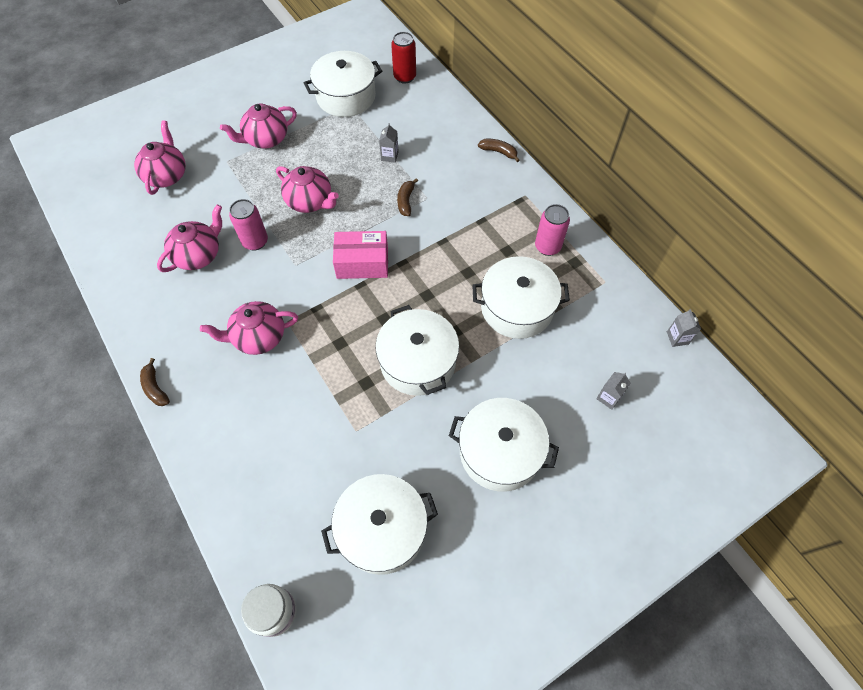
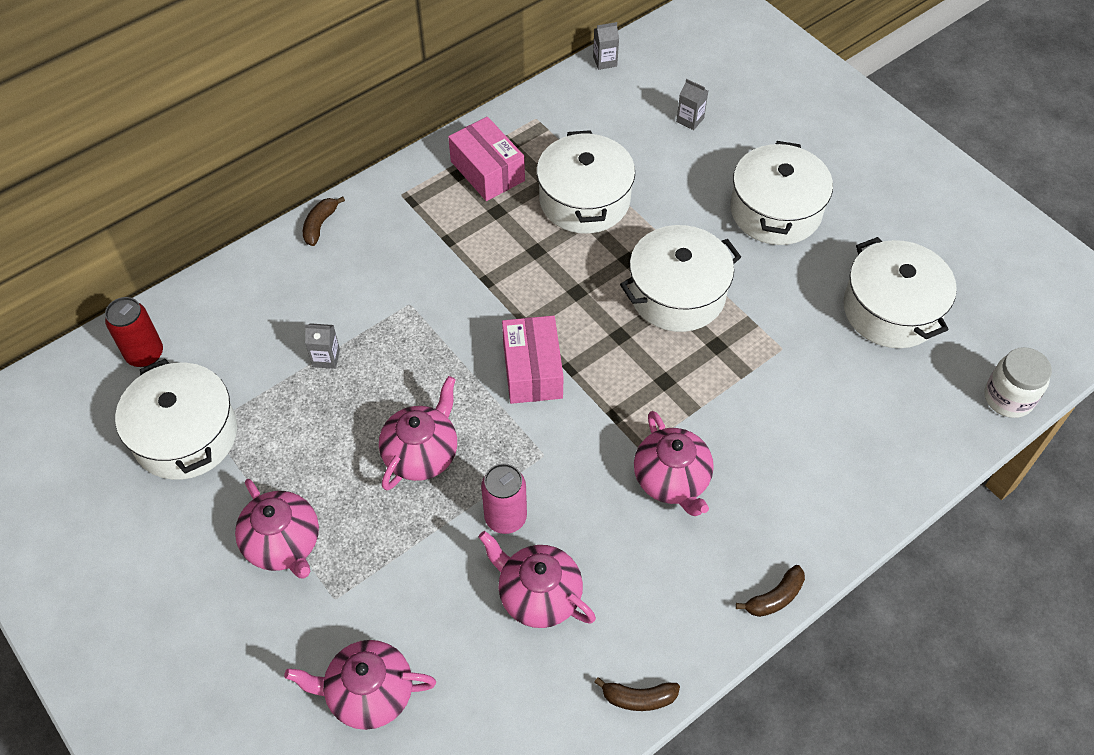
camera: 95 degrees left, 5 degrees down
brown banana [397,178,418,216] -> brown banana moved to [594,677,680,711]
pink can [535,204,570,256] -> pink box [448,117,525,201]

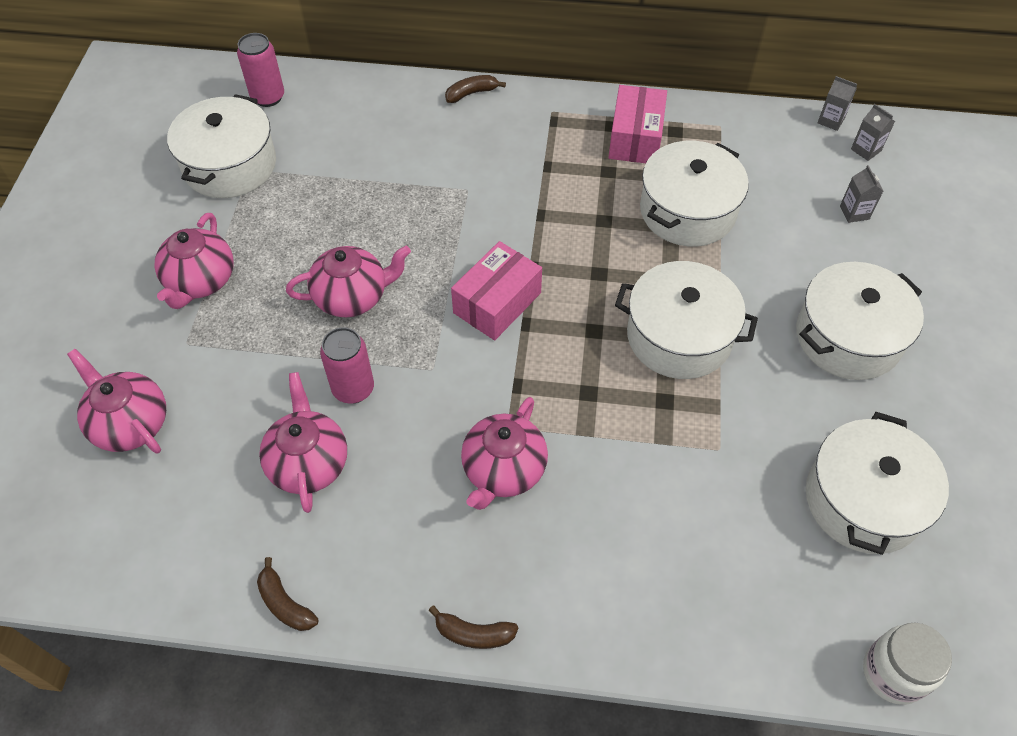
camera: 45 degrees right, 0 degrees up
red can [105,297,163,367] -> pink can [237,33,284,107]
grey carton [305,323,340,369] -> grey carton moved to [851,104,895,161]

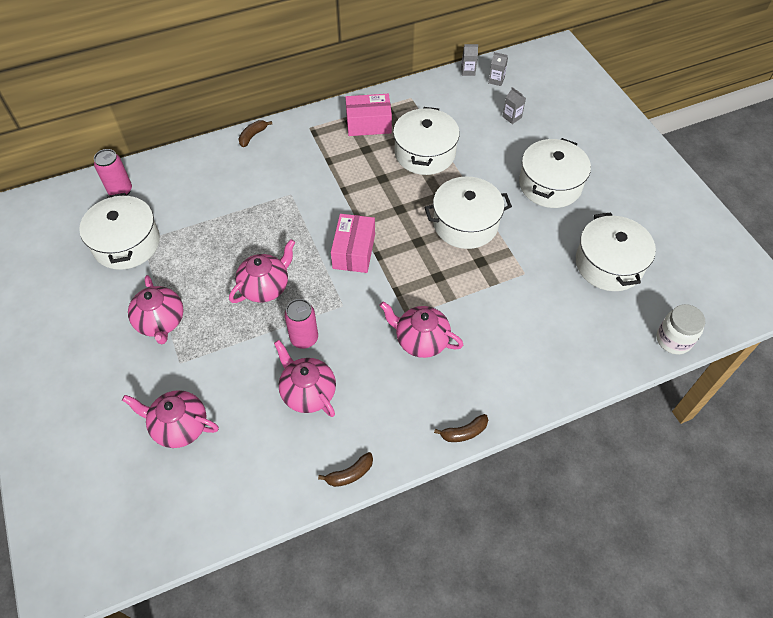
camera: 30 degrees left, 0 degrees up
brown banana [257,557,318,631] -> brown banana turned 45 degrees counterclockwise [318,452,373,487]
pink teapot [461,397,548,510] -> pink teapot turned 120 degrees clockwise [379,301,463,358]
pink box [608,85,667,163] -> pink box turned 75 degrees counterclockwise [345,94,392,136]

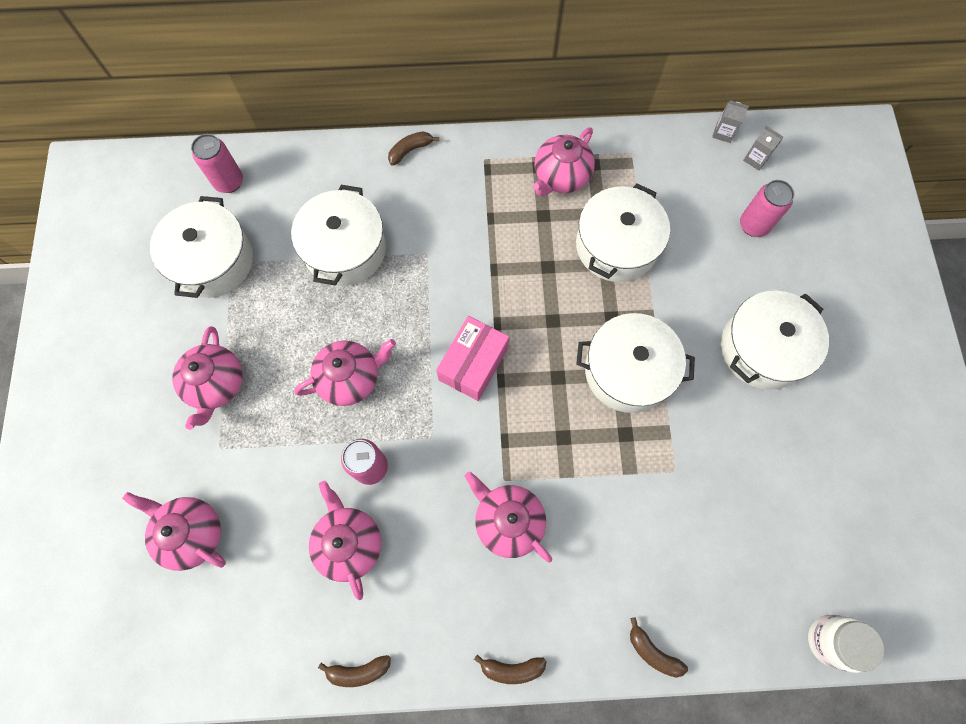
camera: 20 degrees right, 15 degrees up
pink box [345,94,392,136] -> pink teapot [533,128,595,196]
grey carton [502,87,526,124] -> pink can [740,180,794,237]
white pot [576,212,656,291] -> white pot moved to [291,185,386,286]
none -> brown banana [630,617,688,678]

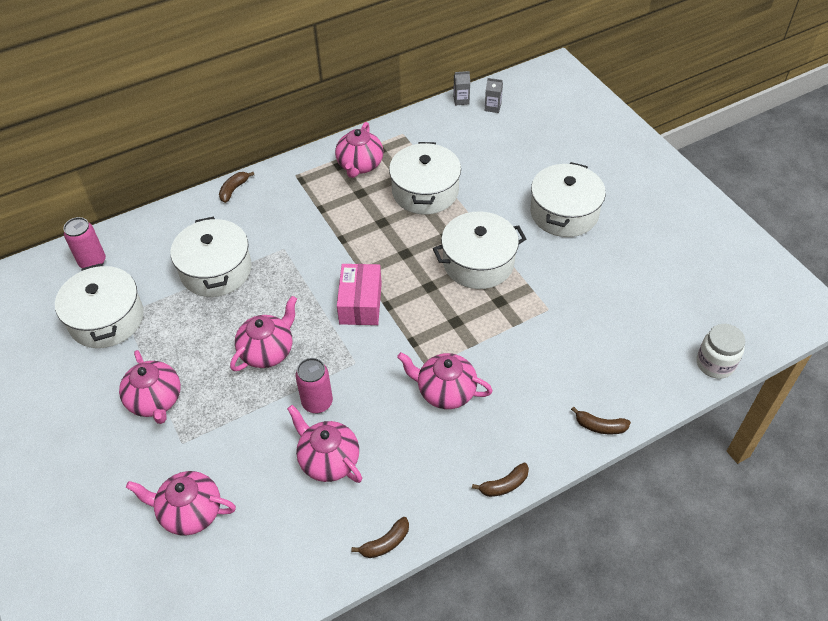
camera: 25 degrees left, 20 degrees down
pink can [740,180,794,237] -> none

